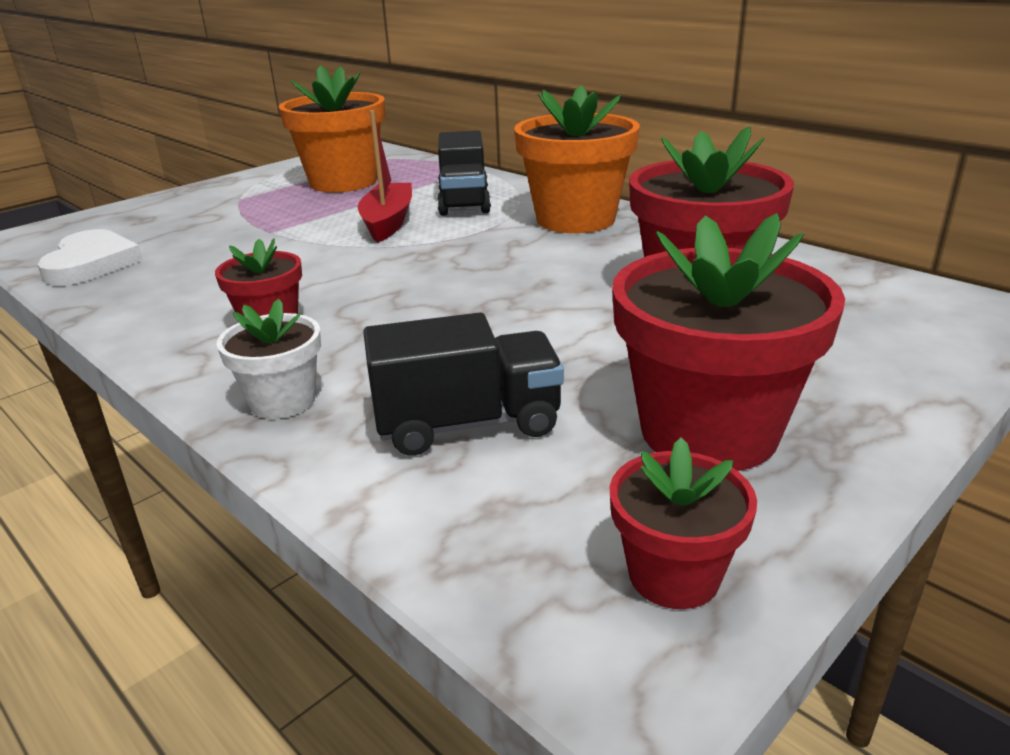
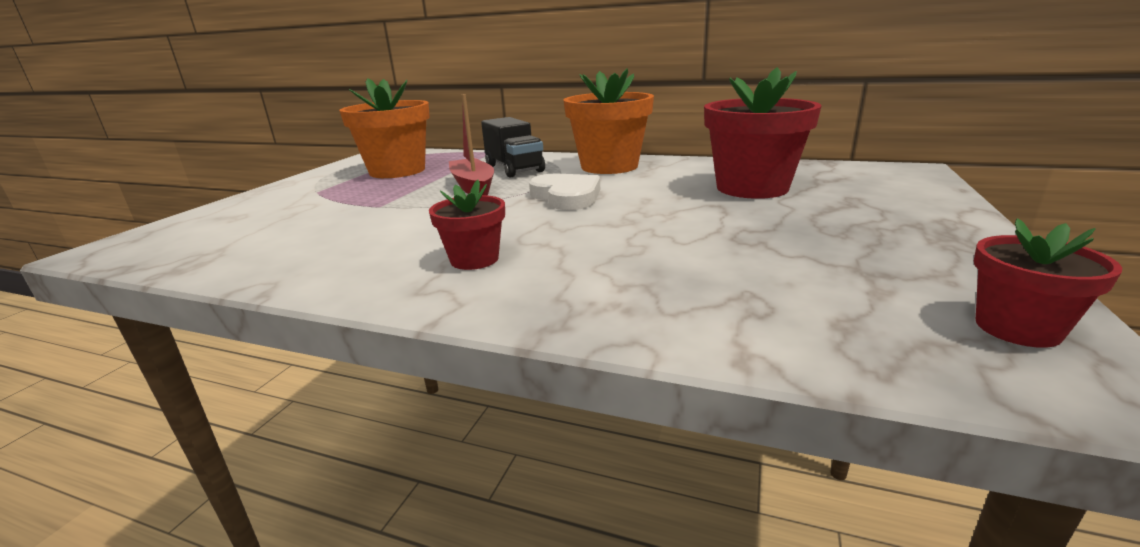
camera: 25 degrees left, 5 degrees down
white heart [37,229,143,286] -> white heart moved to [529,174,600,210]
white flower pot [216,299,321,419] -> none
black truck [363,312,564,456] -> none
red flower pot [612,213,845,471] -> none

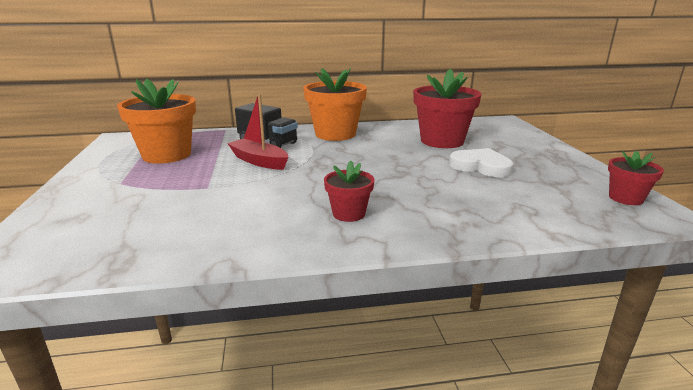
camera: 30 degrees left, 0 degrees up
white heart [529,174,600,210] -> white heart moved to [449,148,513,177]

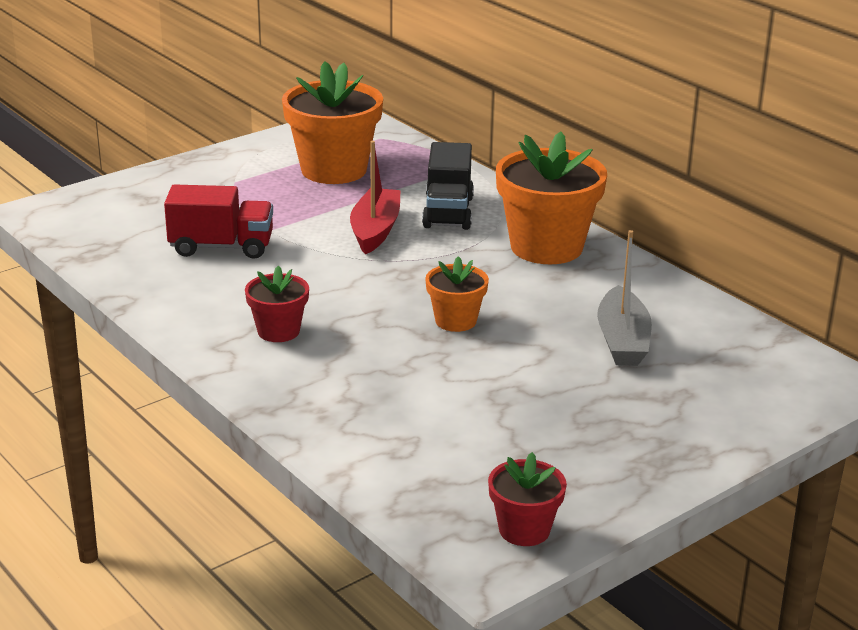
camera: 60 degrees right, 5 degrees up
red flower pot [413,69,481,148] -> grey boat [597,230,652,366]
white heart [449,148,513,177] -> none
none -> red truck [164,184,273,259]
none -> orange flower pot [425,256,489,332]

